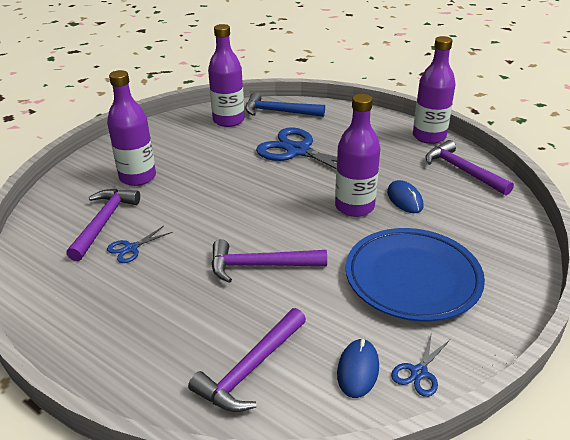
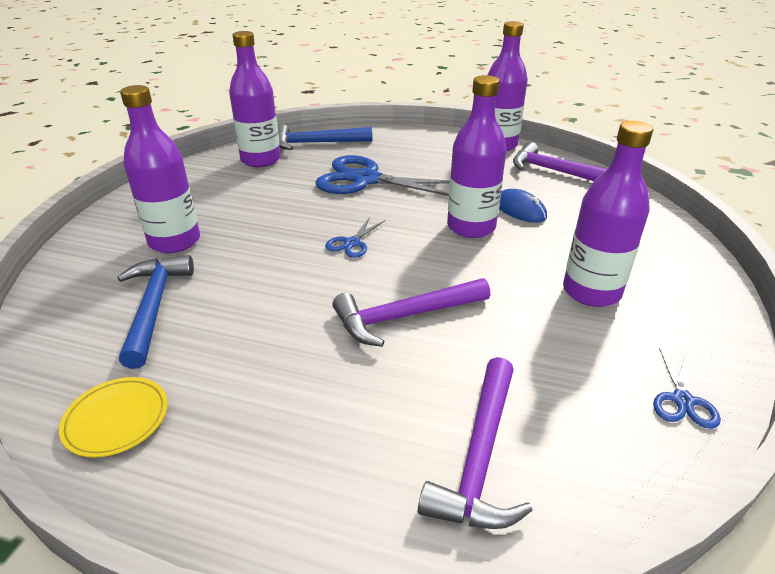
camera: 20 degrees left, 0 degrees up
purple hammer [66,189,140,261] -> blue hammer [117,255,194,369]
blue scissors [107,226,173,263] -> blue scissors moved to [325,217,386,258]
blue mouse [337,339,379,398] -> none
blue plate [345,228,485,321] -> purple bottle [563,121,653,307]
none -> yellow plate [59,377,168,457]

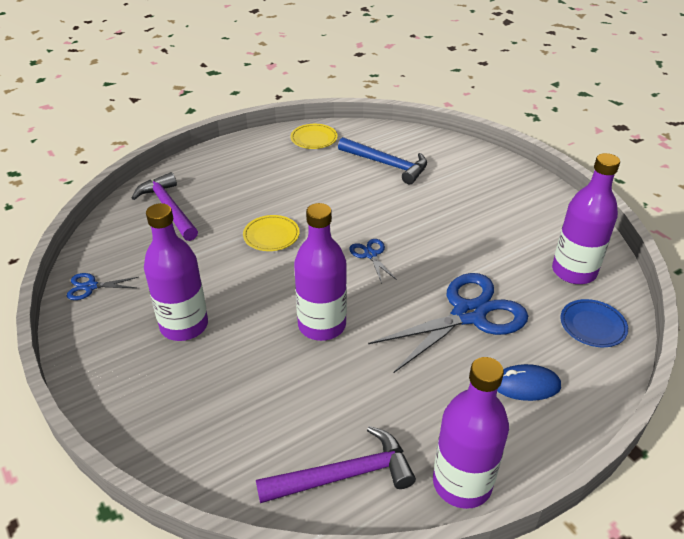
camera: 130 degrees right, 5 degrees up
purple bottle [120,85,200,253] -> none
blue hammer [278,124,372,150] -> blue plate [560,299,628,347]
purple hammer [332,278,490,347] -> yellow plate [243,215,300,251]
blue mouse [499,189,547,223] -> blue mouse moved to [497,364,561,401]
blue scissors [653,348,721,429] -> blue scissors turned 60 degrees counterclockwise [67,273,139,300]

